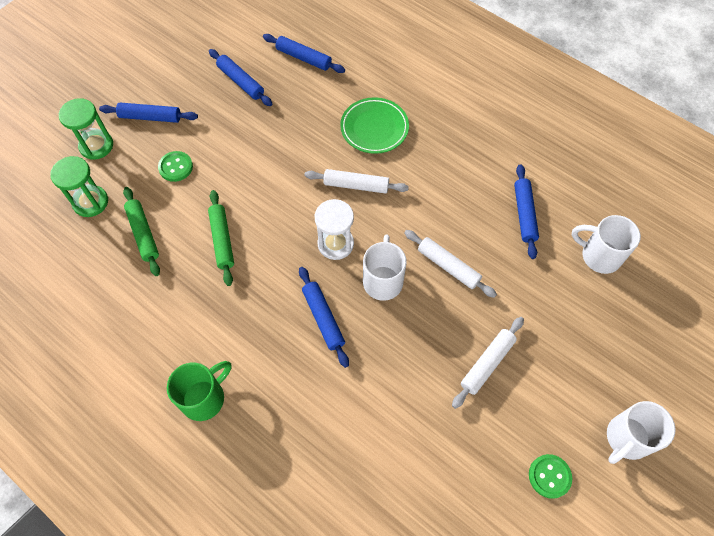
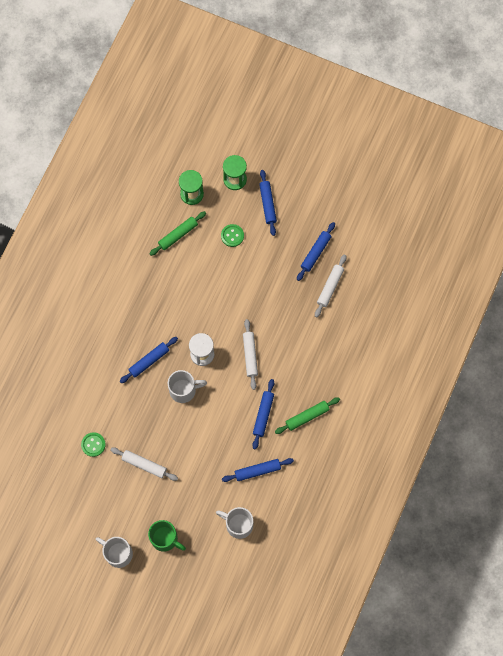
camera: 75 degrees right, 10 degrees up
green mug [167,361,231,421] -> green mug moved to [148,520,186,552]
green rolling pin [208,190,234,286] -> green rolling pin moved to [275,397,340,434]
blue rolling pin [263,34,345,73] -> blue rolling pin moved to [252,379,274,449]
green plate [340,97,409,154] -> none
white rolling pin [404,230,497,298] -> white rolling pin moved to [315,254,346,318]
green button [529,454,572,499] -> green button moved to [81,432,106,457]
white mug [572,215,641,274] -> white mug turned 75 degrees counterclockwise [216,507,253,539]

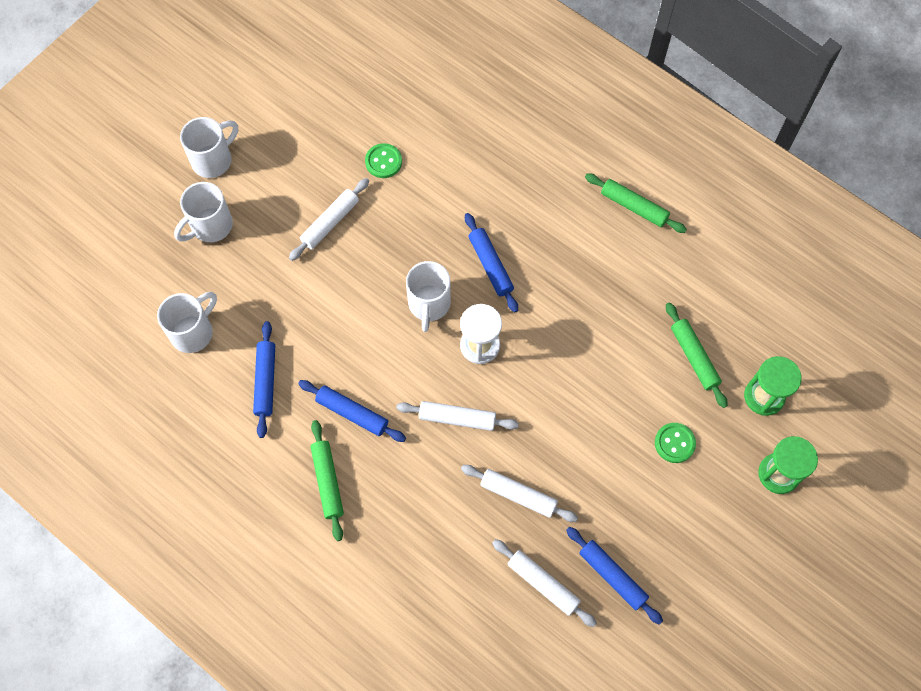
camera: 105 degrees right, 5 degrees down
green mug [148,520,186,552] -> white mug [174,182,233,242]
blue rolling pin [259,170,277,236] -> none
none -> white rolling pin [461,465,578,522]
none -> green rolling pin [585,173,687,233]

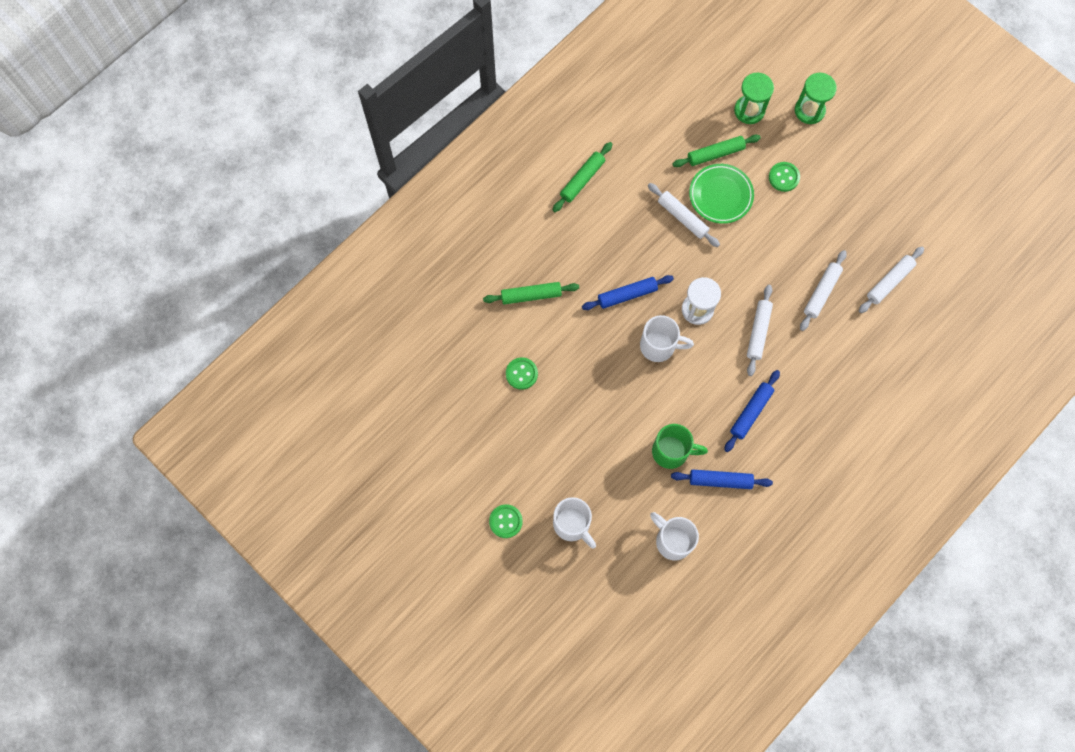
camera: 85 degrees left, 5 degrees up
white mug [180,117,238,178] -> green button [489,504,523,538]
white rolling pin [289,178,369,261] -> white rolling pin moved to [648,183,720,247]
green rolling pin [311,420,344,541] -> green rolling pin moved to [483,282,579,304]
blue rolling pin [566,527,663,625] -> none
none -> green mug [652,424,708,469]
none -> green plate [689,164,754,224]

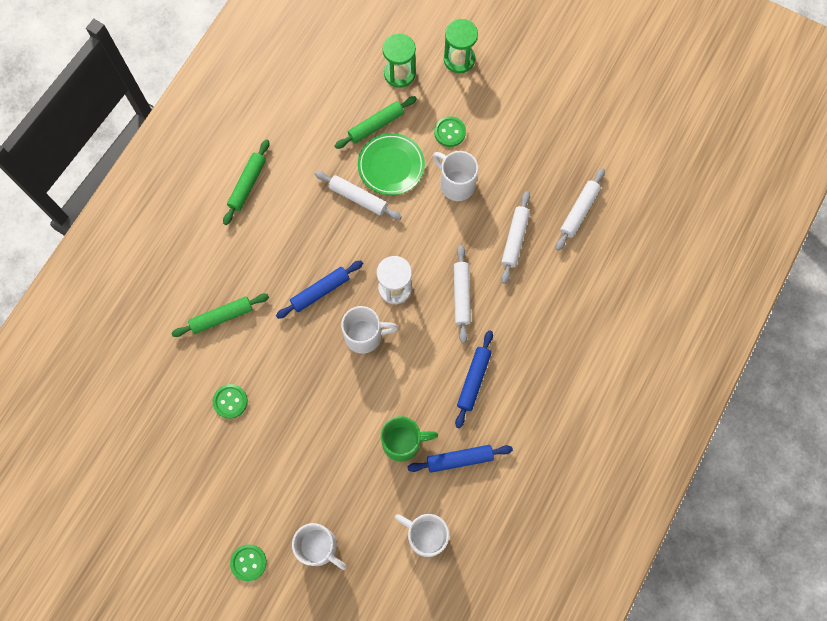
camera: 15 degrees left, 0 degrees up
none -> white mug [433,151,478,201]

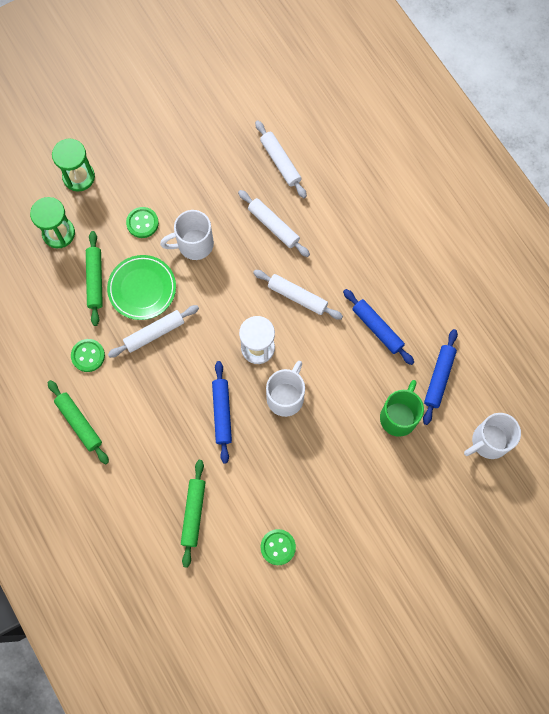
camera: 60 degrees left, 0 degrees up
green button [230,544,267,581] -> green button moved to [71,339,105,372]
white mug [292,523,346,570] -> none

